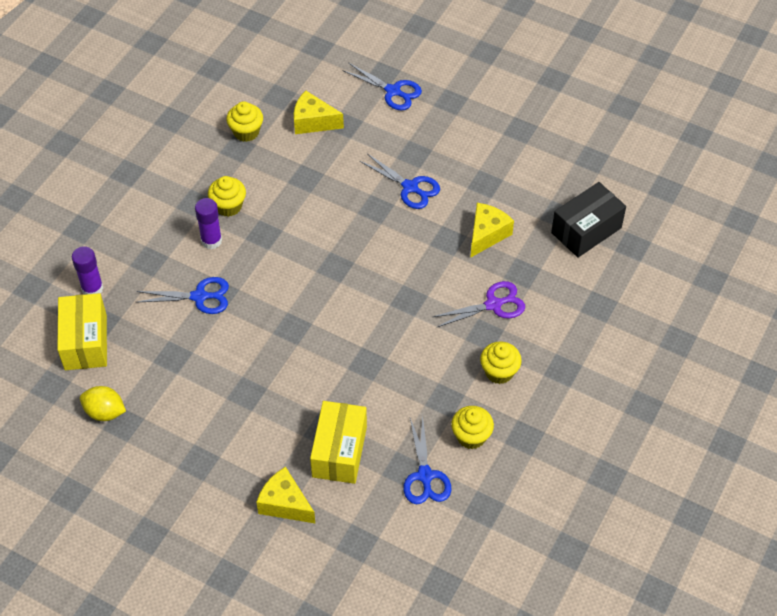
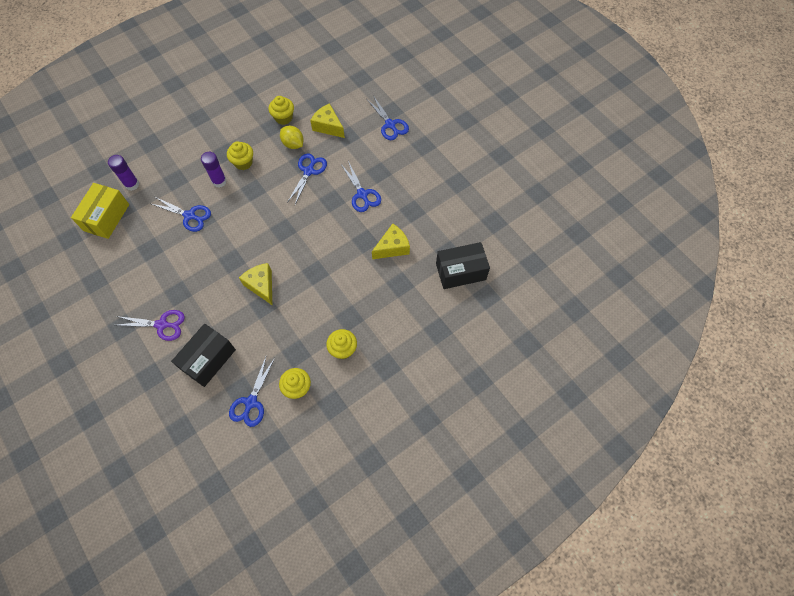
camera: 25 degrees right, 10 degrees up
yellow lemon [80,386,126,421] -> yellow lemon moved to [280,126,304,149]
yellow cheese [256,467,315,523] -> yellow cheese moved to [239,263,272,305]
yellow box [310,401,367,484] -> black box [171,324,236,387]
purple scissors [433,281,525,328] -> purple scissors moved to [116,310,185,341]
none -> blue scissors [287,154,327,205]

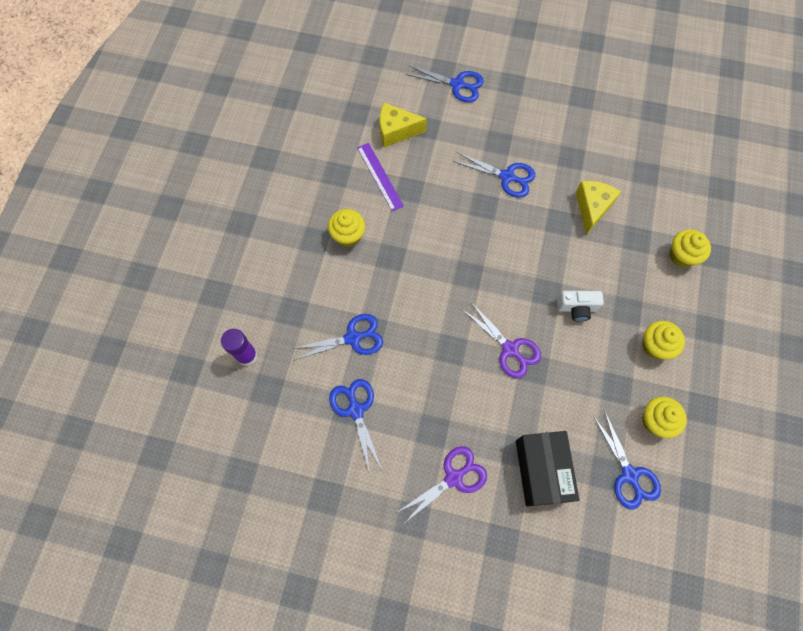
camera: 40 degrees left, 5 degrees up
yellow box [71,183,129,239] -> none
purple glue stick [201,152,227,187] -> none
yellow cheese [239,263,272,305] -> purple scissors [462,302,541,379]
yellow cupcake [269,96,294,125] -> yellow cupcake moved to [669,229,711,268]
yellow lemon [280,126,304,149] -> purple ruler [357,143,404,211]
blue scissors [287,154,327,205] -> blue scissors moved to [329,379,382,473]
black box [436,242,490,289] -> none
none -> white camera [557,291,604,322]

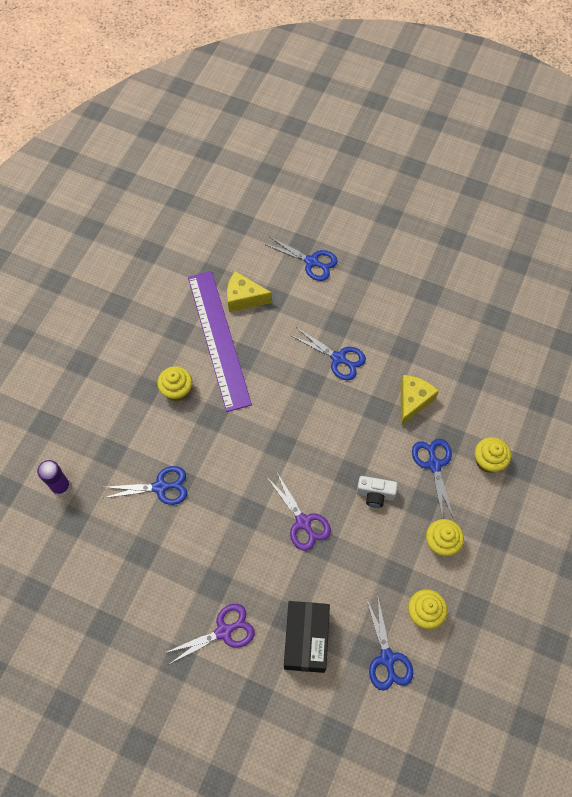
camera: 10 degrees right, 5 degrees down
blue scissors [329,379,382,473] -> blue scissors moved to [412,439,454,519]
purple ruler [357,143,404,211] -> purple ruler [188,271,252,412], size x2.03

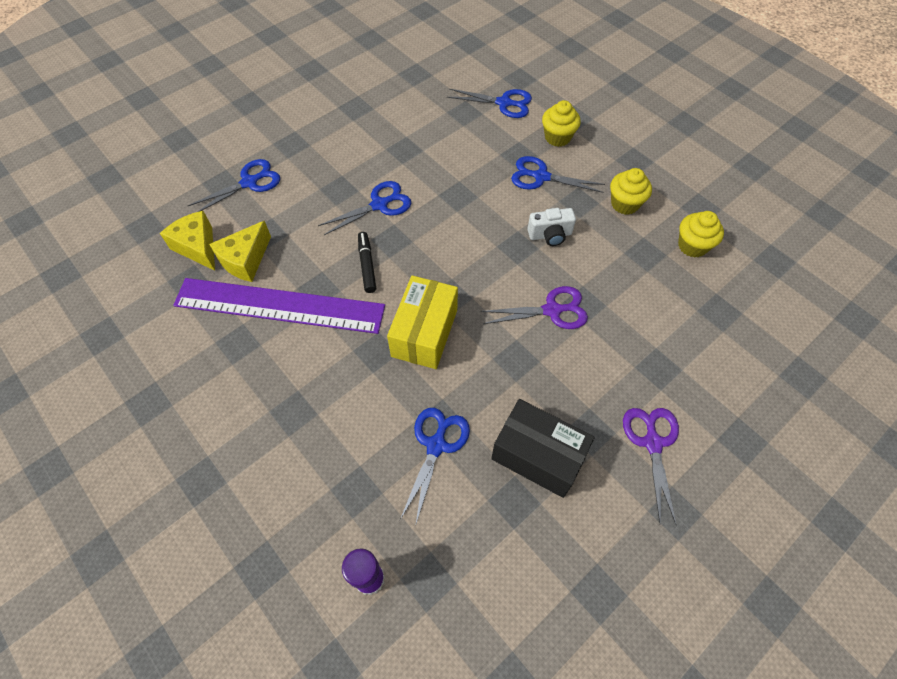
camera: 65 degrees left, 5 degrees down
yellow cupcake [157,366,192,402] -> none
black box [284,601,330,673] -> black box moved to [491,399,595,498]
white camera [357,476,398,508] -> white camera turned 45 degrees clockwise [527,208,576,246]
blue scissors [366,598,413,690] -> blue scissors moved to [447,89,532,118]
yellow cheese [401,375,439,426] -> yellow cheese moved to [160,211,215,271]
none -> black marker [358,232,376,293]
none -> yellow box [387,275,458,369]

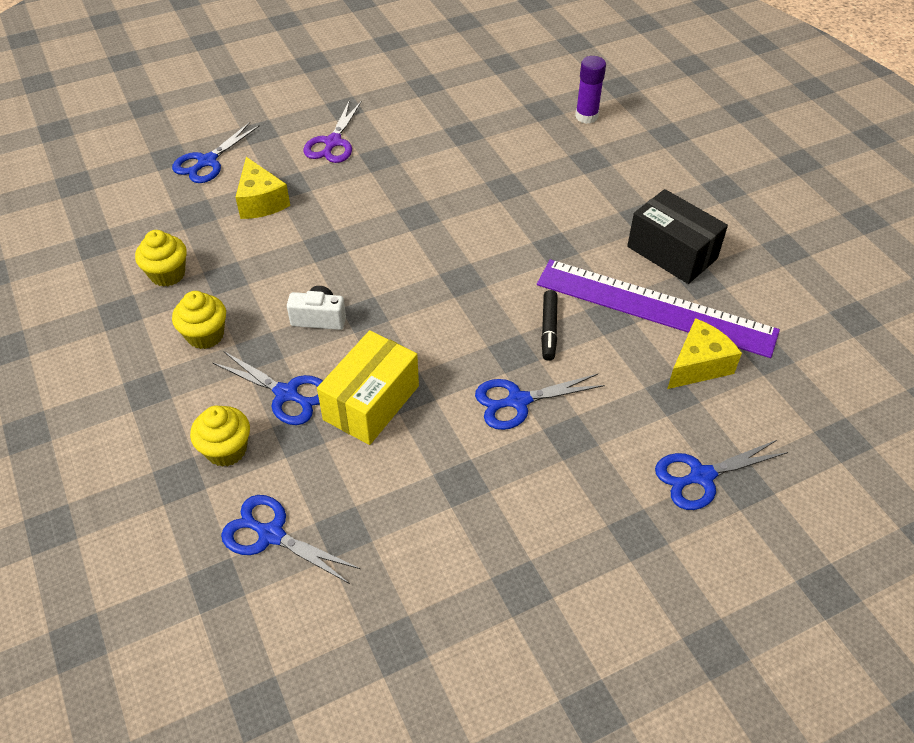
camera: 165 degrees left, 10 degrees down
yellow cheese [160,211,215,271] -> yellow cheese moved to [235,157,290,219]
yellow box [387,275,458,369] -> yellow box moved to [317,330,419,445]
blue scissors [400,408,470,526] -> blue scissors moved to [172,122,260,183]
purple scissors [481,286,588,329] -> none
black box [491,399,595,498] -> black box moved to [627,189,728,284]

